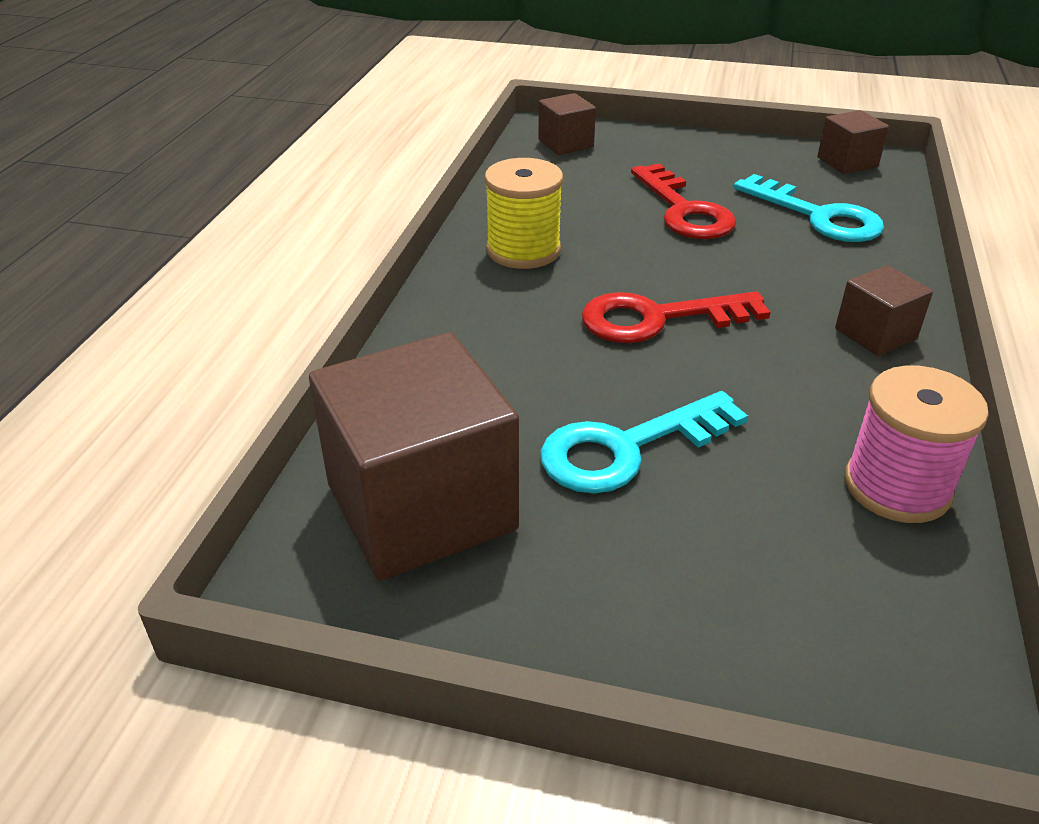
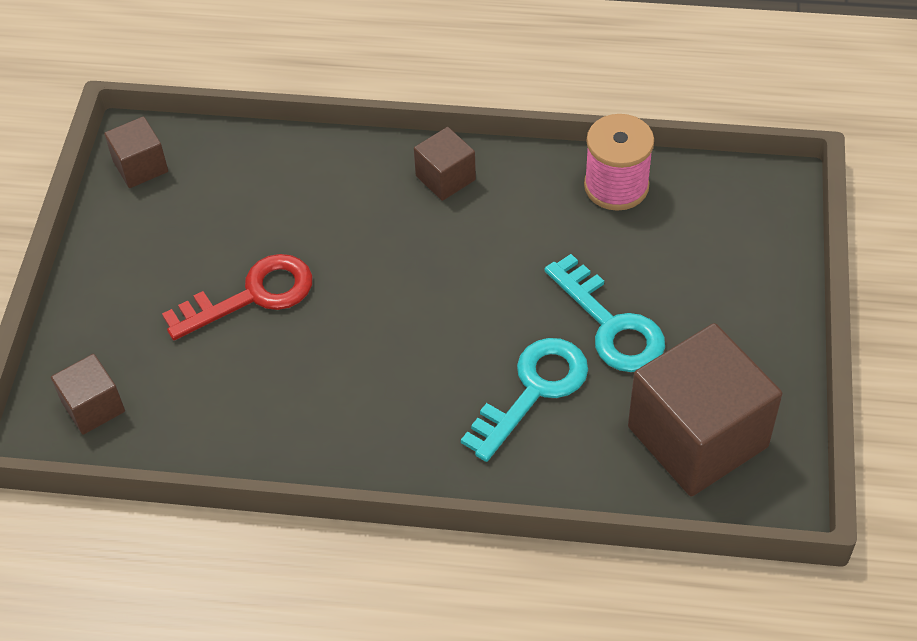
camera: 95 degrees left, 15 degrees up
yellow spool [485,158,563,269] -> none
red key [582,291,771,343] -> none
turquoise key [734,174,884,242] -> turquoise key moved to [461,338,588,462]

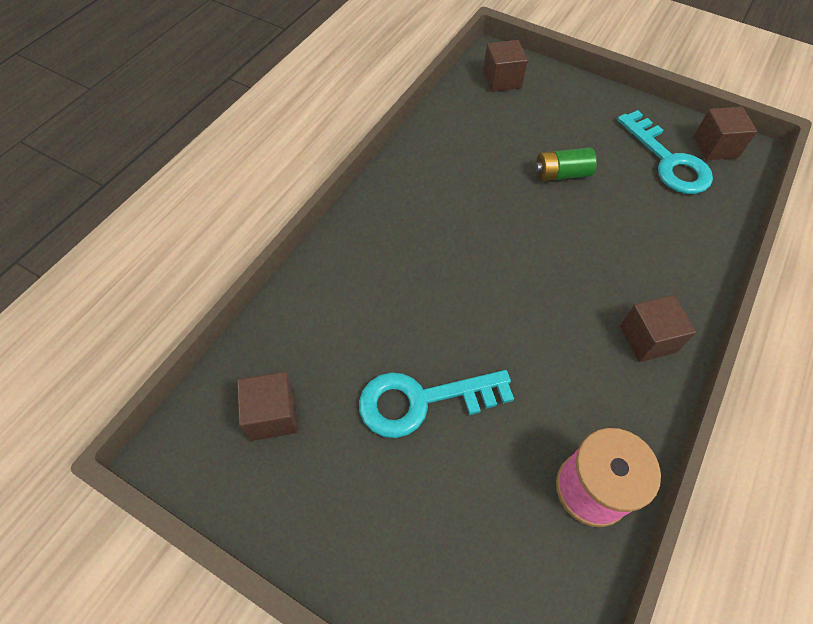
camera: 110 degrees right, 5 degrees up
red key [162,254,312,340] -> green battery [535,148,597,181]
turquoise key [461,338,588,462] -> turquoise key moved to [617,110,713,194]
brown cube [628,323,783,497] -> brown cube [237,372,298,441], size x0.49

